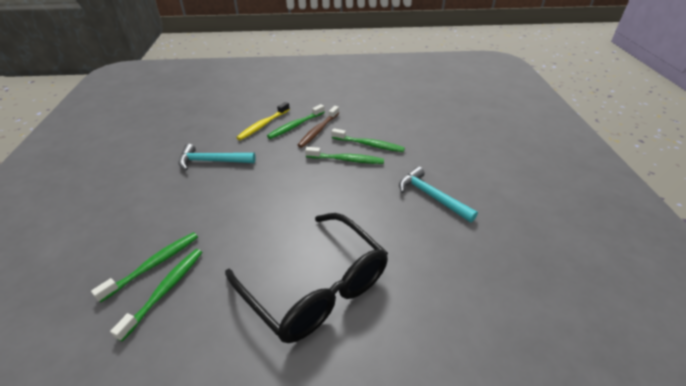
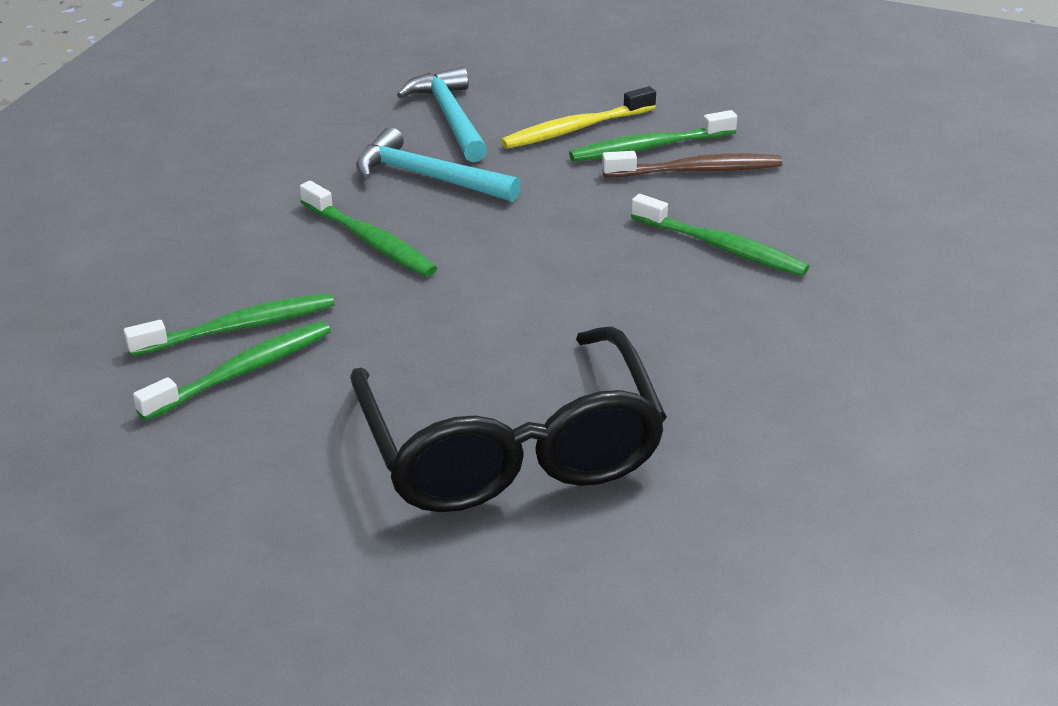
camera: 25 degrees right, 5 degrees down
brown toothbrush [297,106,339,148] -> brown toothbrush turned 150 degrees counterclockwise [602,151,782,177]
green toothbrush [331,128,405,152] -> green toothbrush moved to [300,181,437,277]
turquoise hammer [399,166,478,223] -> turquoise hammer moved to [397,67,488,162]

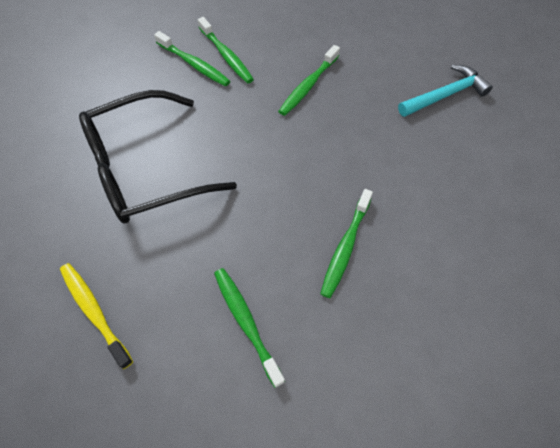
camera: 80 degrees right, 25 degrees up
turquoise hammer [356,127,521,202] -> none
yellow toothbrush [501,86,656,149] -> yellow toothbrush moved to [60,263,133,369]
green toothbrush [569,110,737,161] -> green toothbrush moved to [214,268,285,388]
brown toothbrush [602,151,782,177] -> none

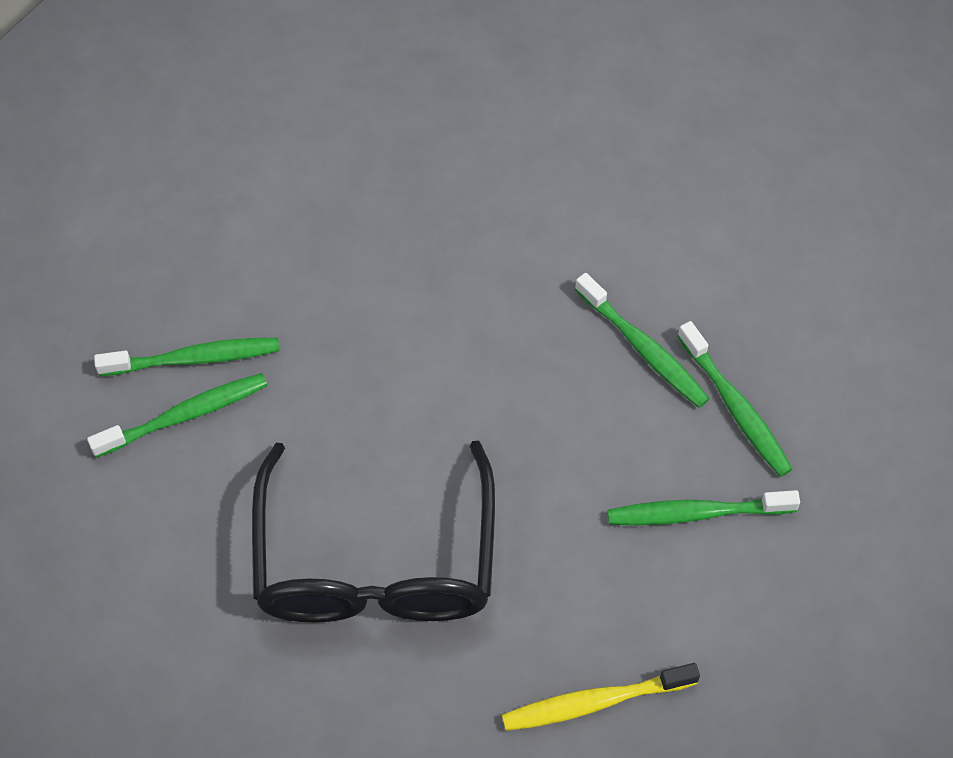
camera: 65 degrees left, 0 degrees up
green toothbrush [278,45,340,116] -> green toothbrush moved to [677,321,793,477]
turquoise hammer [398,65,493,117] -> none

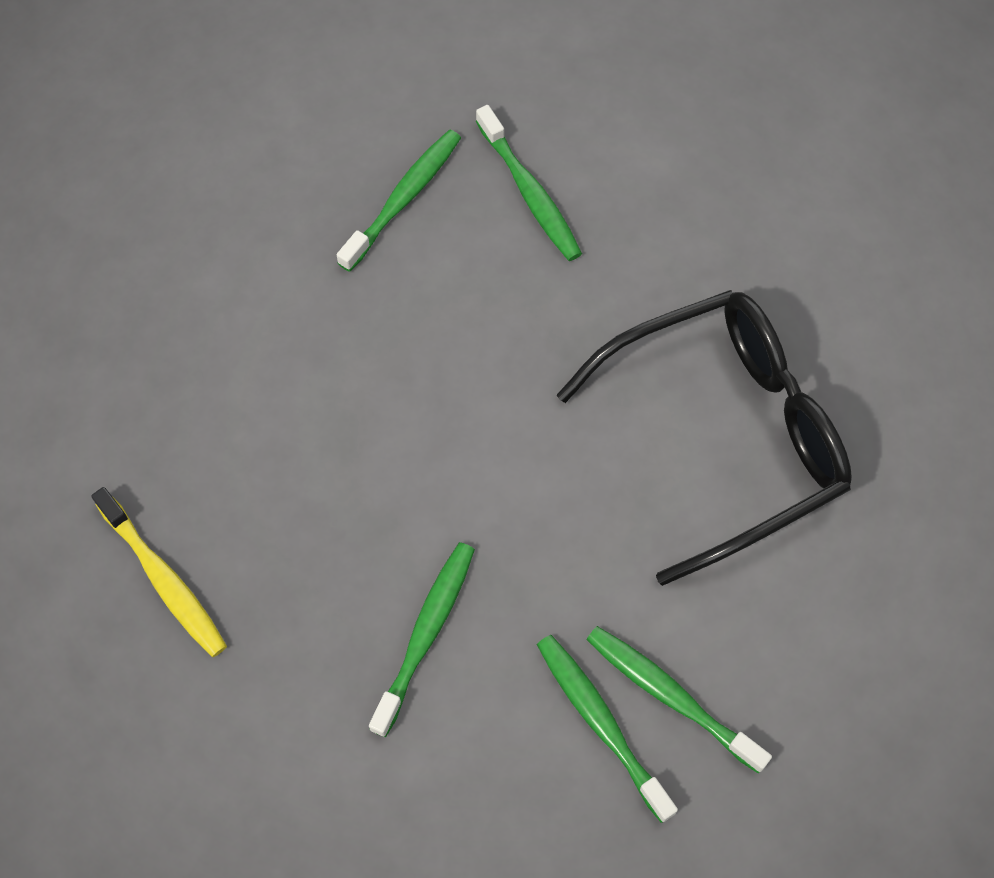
camera: 115 degrees left, 5 degrees up
yellow toothbrush [502,663,700,731] -> yellow toothbrush moved to [91,487,227,657]
green toothbrush [575,273,710,408] -> green toothbrush moved to [369,542,475,737]

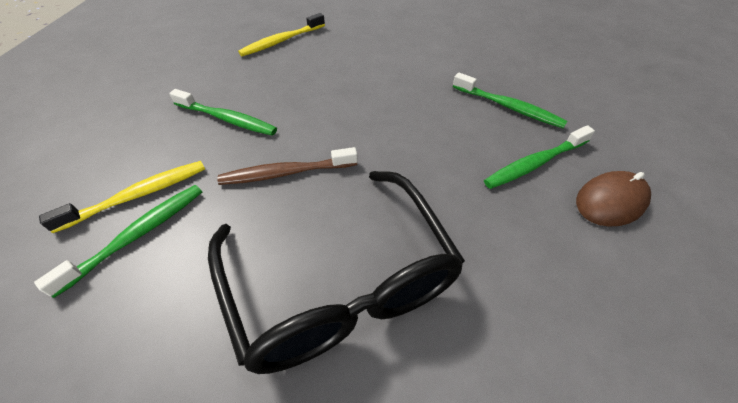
camera: 90 degrees right, 15 degrees down
green toothbrush [537,635,678,823] -> yellow toothbrush [39,161,205,233]
none -> brown toothbrush [217,147,358,185]
none -> brown mouse [576,171,651,227]

